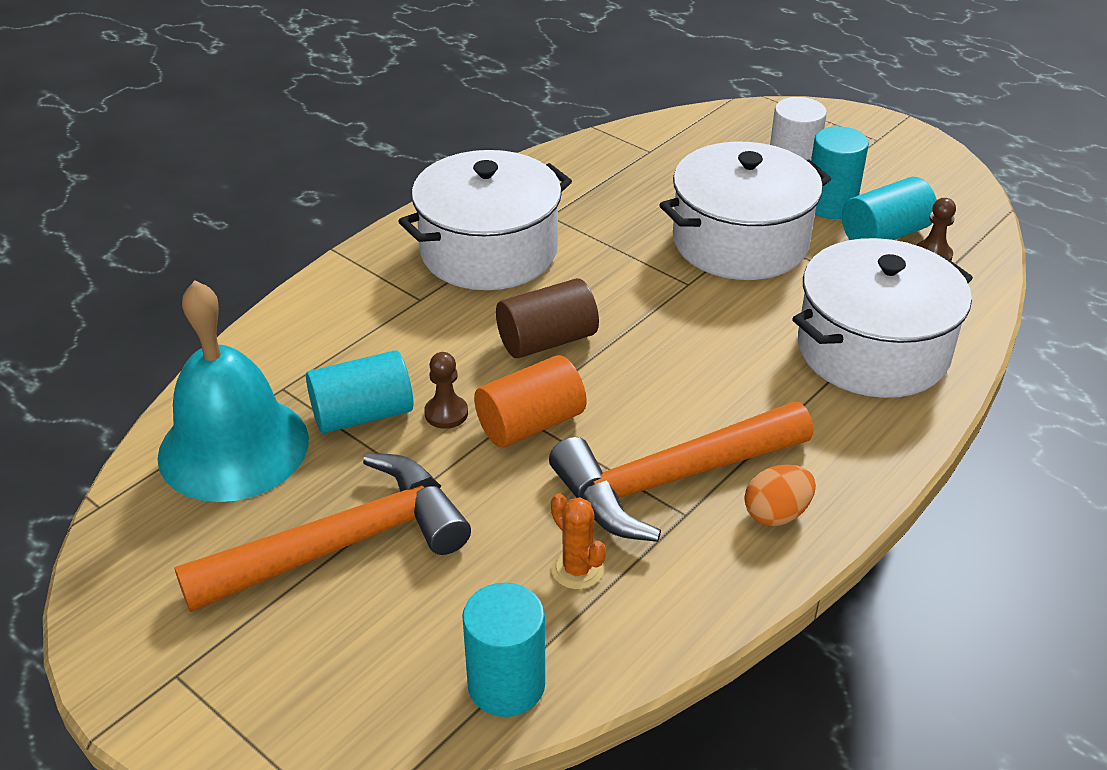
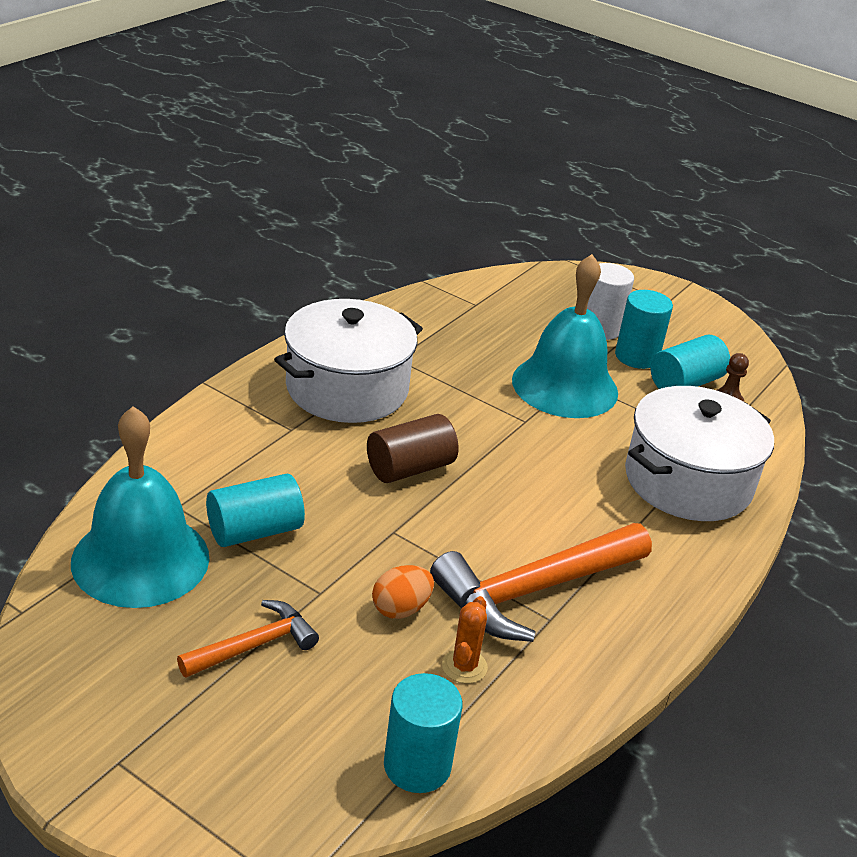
camera: 10 degrees left, 5 degrees down
orange hammer [174,453,471,612] -> orange hammer [177,600,319,678], size x0.55
brown pawn [424,352,468,429] -> none
orange cylinder [474,355,586,447] -> none
orange cactus [551,494,606,589] -> orange cactus turned 60 degrees clockwise [442,596,488,684]
white pot [659,142,831,280] -> turquoise bell [512,254,618,418]
orange egg [744,465,816,526] -> orange egg moved to [372,565,434,619]

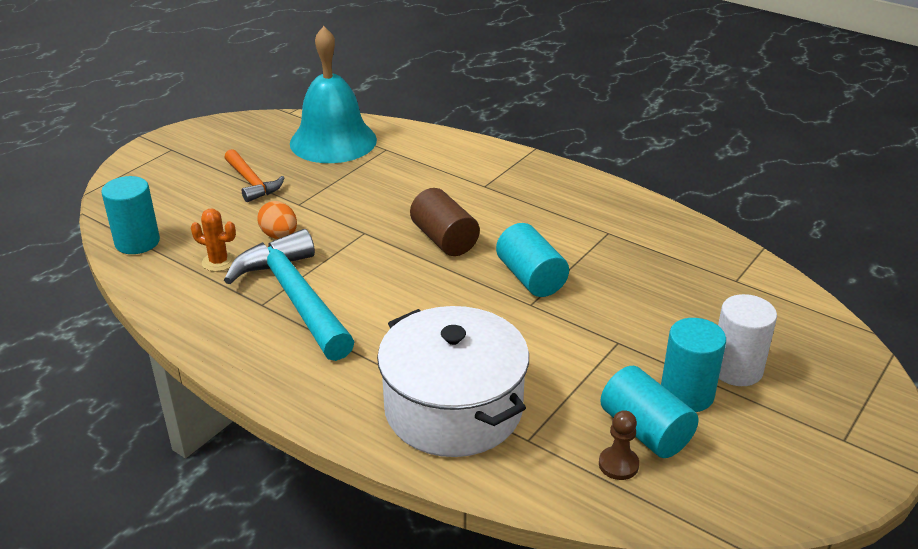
camera: 95 degrees right, 0 degrees up
turquoise cylinder [206,474,305,547] -> turquoise cylinder moved to [496,223,569,297]
white pot [274,299,423,423] -> none
orange hammer [430,523,652,642] -> turquoise hammer [224,229,355,361]
turquoise bell [512,254,618,418] -> none

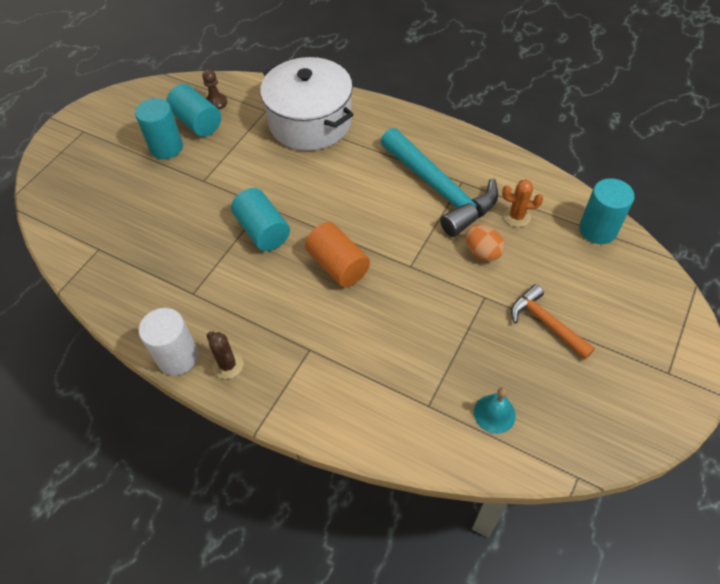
camera: 175 degrees right, 20 degrees up
turquoise bell [290,26,377,163] -> turquoise bell [474,387,516,434], size x0.40
brown cylinder [410,188,480,256] -> orange cylinder [305,222,370,287]
white cylinder [718,294,777,386] -> white cylinder moved to [139,308,198,375]
none -> brown cactus [207,331,243,379]

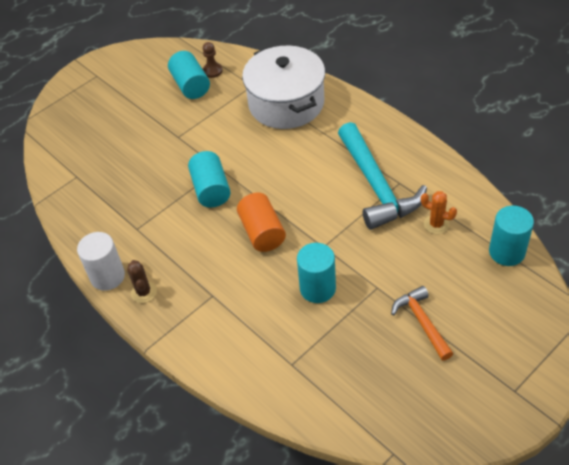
camera: 20 degrees right, 5 degrees down
turquoise cylinder [135,98,183,159] -> turquoise cylinder moved to [297,243,336,303]
orange egg [465,225,505,262] -> none
turquoise bell [474,387,516,434] -> none

